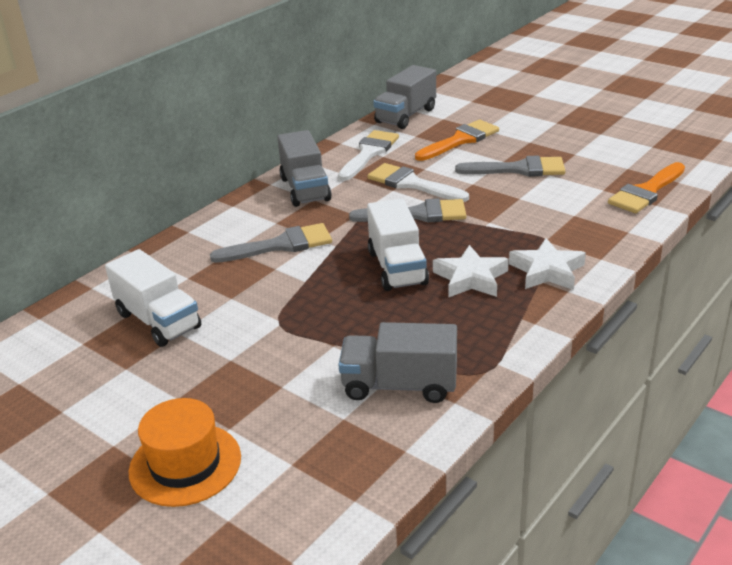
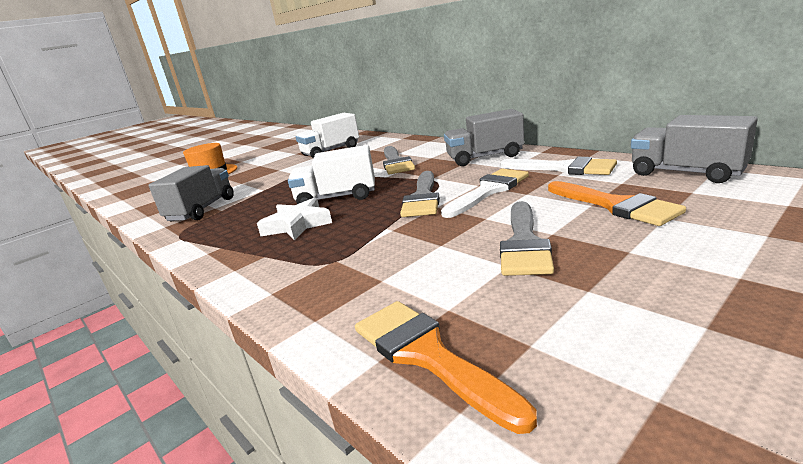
camera: 100 degrees right, 10 degrees down
white star [509,238,586,290] -> none

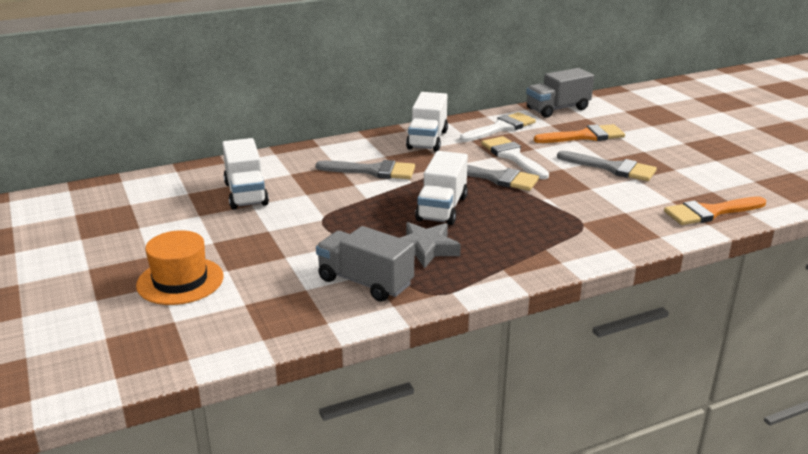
camera: 75 degrees left, 5 degrees up
white star [257,198,332,240] -> none
grey truck [444,109,524,166] -> white truck [406,92,448,152]
none -> grey star [400,222,461,269]

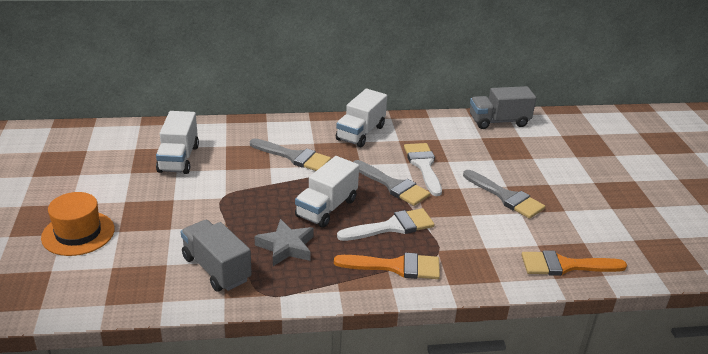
camera: 15 degrees right, 5 degrees up
white brush [460,112,536,142] -> white brush moved to [337,208,435,241]
orange brush [534,124,625,143] -> orange brush moved to [334,253,440,279]

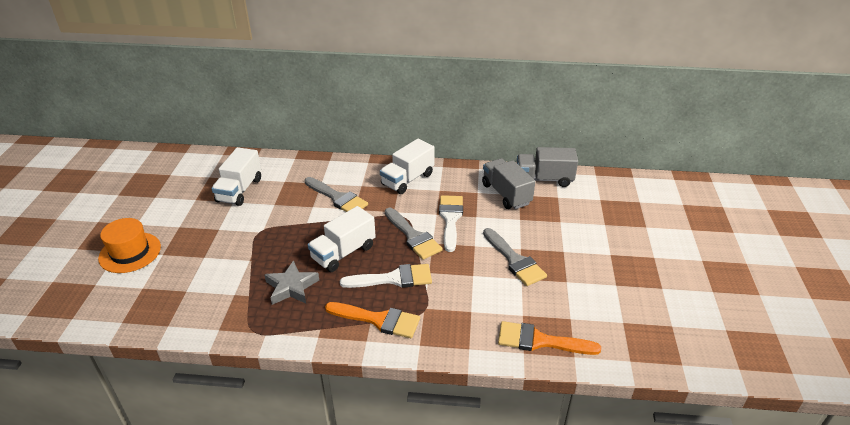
camera: 15 degrees right, 5 degrees up
grey truck [181,219,252,292] -> grey truck moved to [482,158,535,209]

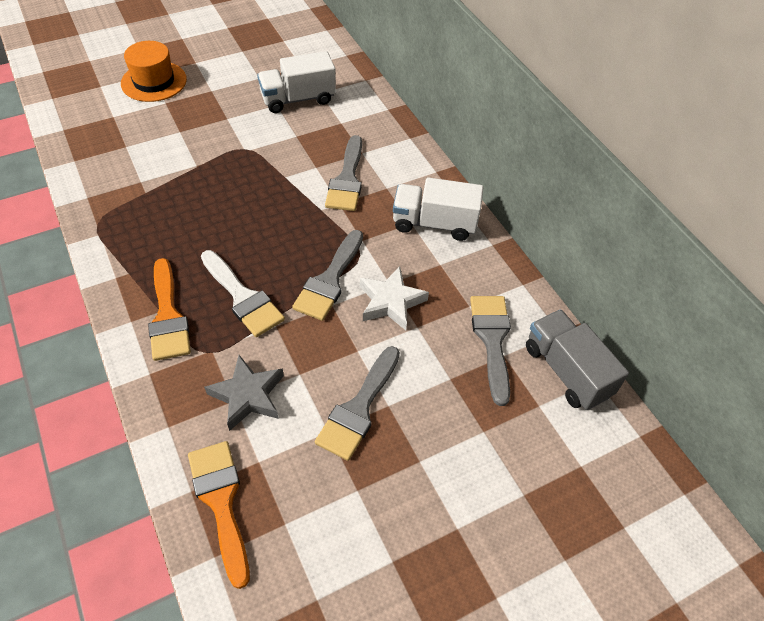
camera: 55 degrees right, 15 degrees up
grey star [265,260,319,305] -> grey star moved to [204,355,284,431]
white truck [308,206,376,272] -> none
white brush [439,195,463,252] -> white star [360,266,429,330]
grey truck [482,158,535,209] -> grey brush [470,296,511,406]

